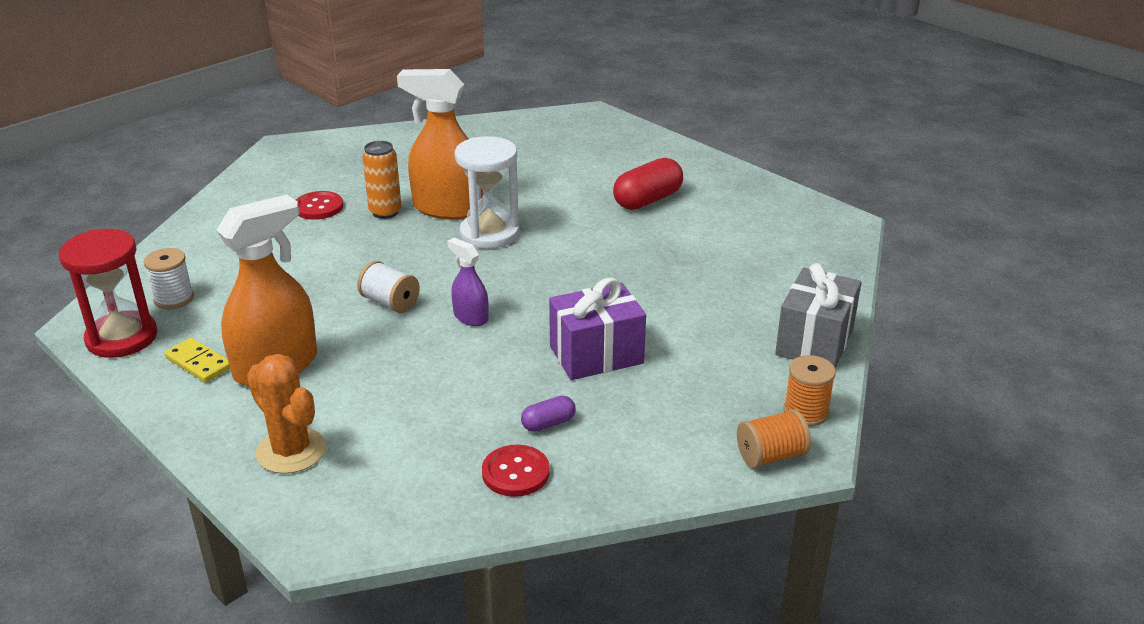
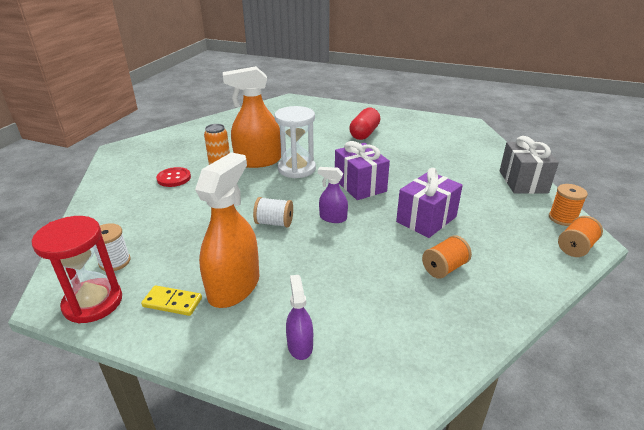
camera: 25 degrees left, 0 degrees up
orange cactus [247,354,326,474] -> purple spray bottle [286,275,313,360]
red button [482,445,550,497] -> none
purple capsule [521,395,576,432] -> orange spool [422,235,472,279]
none -> purple gift [335,141,390,200]

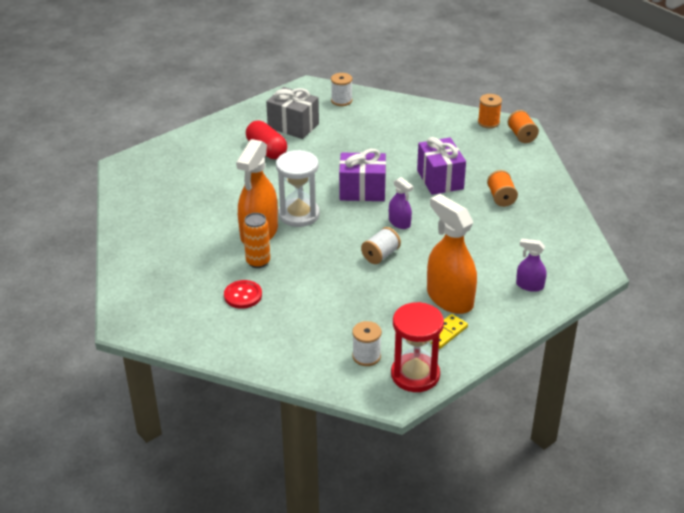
camera: 60 degrees left, 5 degrees up
purple spray bottle [318,167,348,223] -> purple spray bottle turned 90 degrees counterclockwise [389,177,414,229]
grey gift [500,136,559,194] -> grey gift moved to [266,87,319,139]
none -> white spool [331,73,352,106]

